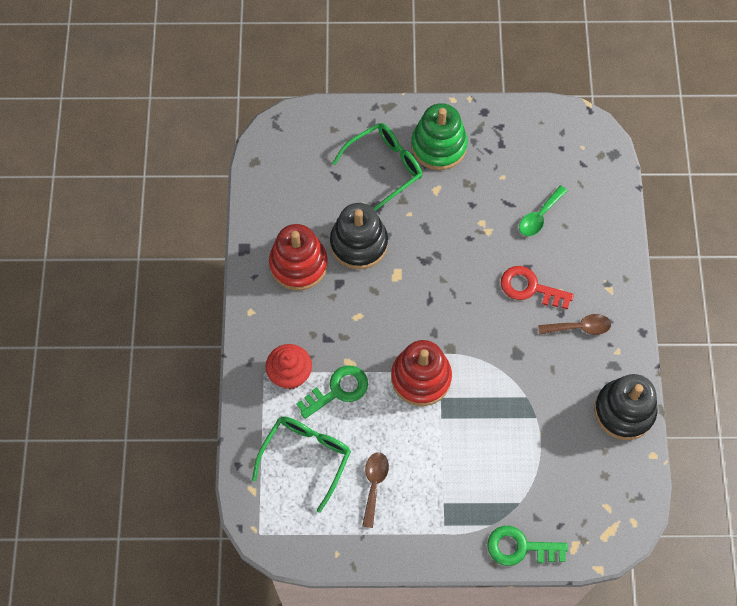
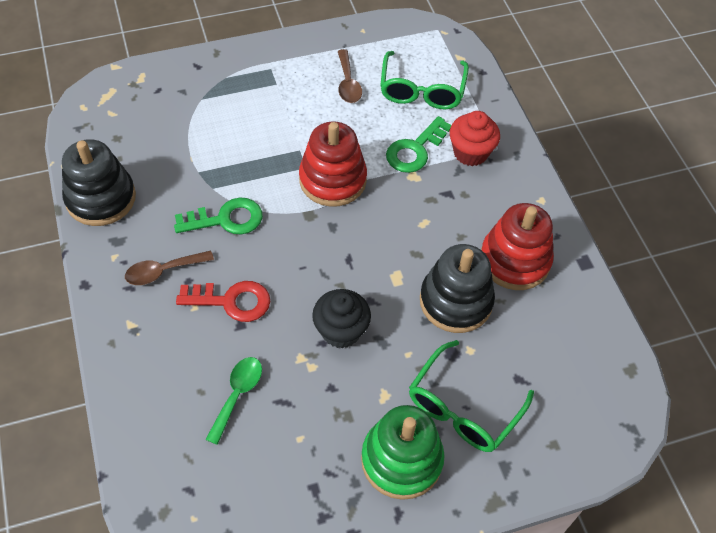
camera: 160 degrees right, 10 degrees down
green key [487,526,568,566] -> green key moved to [174,198,263,235]
none -> black cupcake [312,289,371,348]

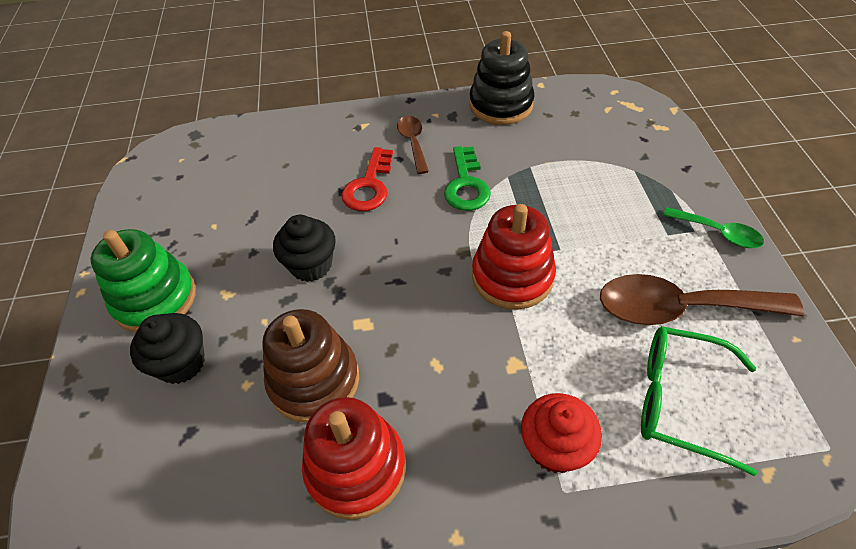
camera: 105 degrees right, 5 degrees down
green spoon [205,357,262,445] -> green spoon moved to [663,207,764,248]
brown spoon [338,49,362,103] -> brown spoon [600,274,804,325], size x1.87
green key [386,116,451,173] -> none
green glasses [409,340,534,452] -> black cupcake [130,313,205,384]
black stacking toy [420,244,495,333] -> brown stacking toy [262,309,359,423]

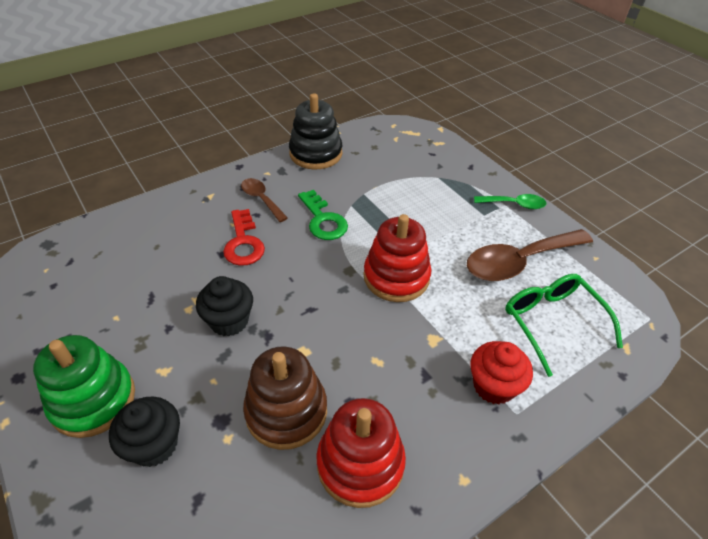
camera: 30 degrees left, 5 degrees down
green glasses [641,326,757,476] -> green glasses turned 75 degrees clockwise [505,274,623,377]

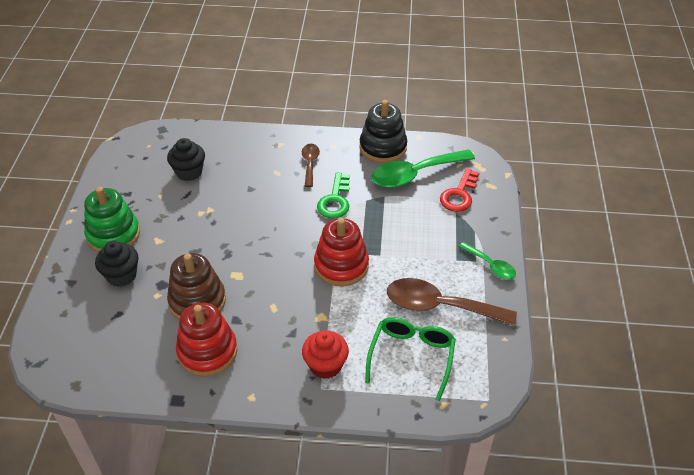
camera: 40 degrees right, 0 degrees up
black cupcake [196,276,253,337] -> black cupcake moved to [167,138,205,181]
red key [223,209,265,266] -> red key moved to [440,168,480,212]
none -> green spoon [371,149,475,188]

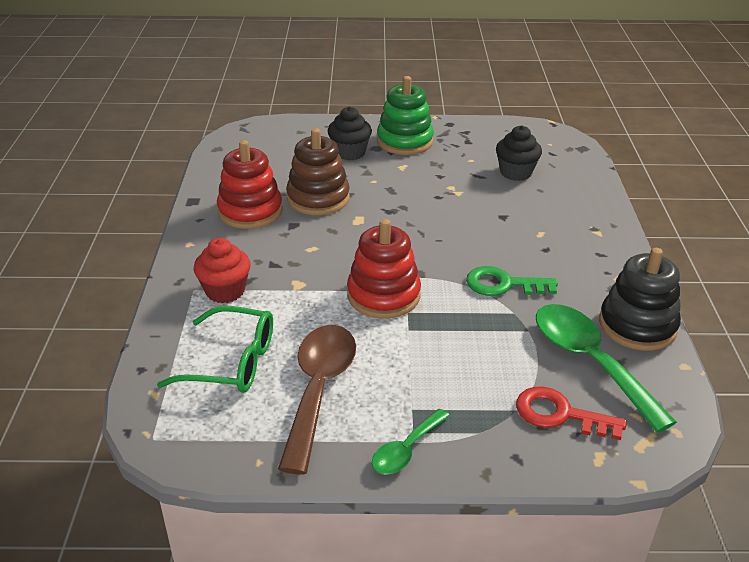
camera: 85 degrees right, 10 degrees down
brown spoon [302,144,320,187] -> none

